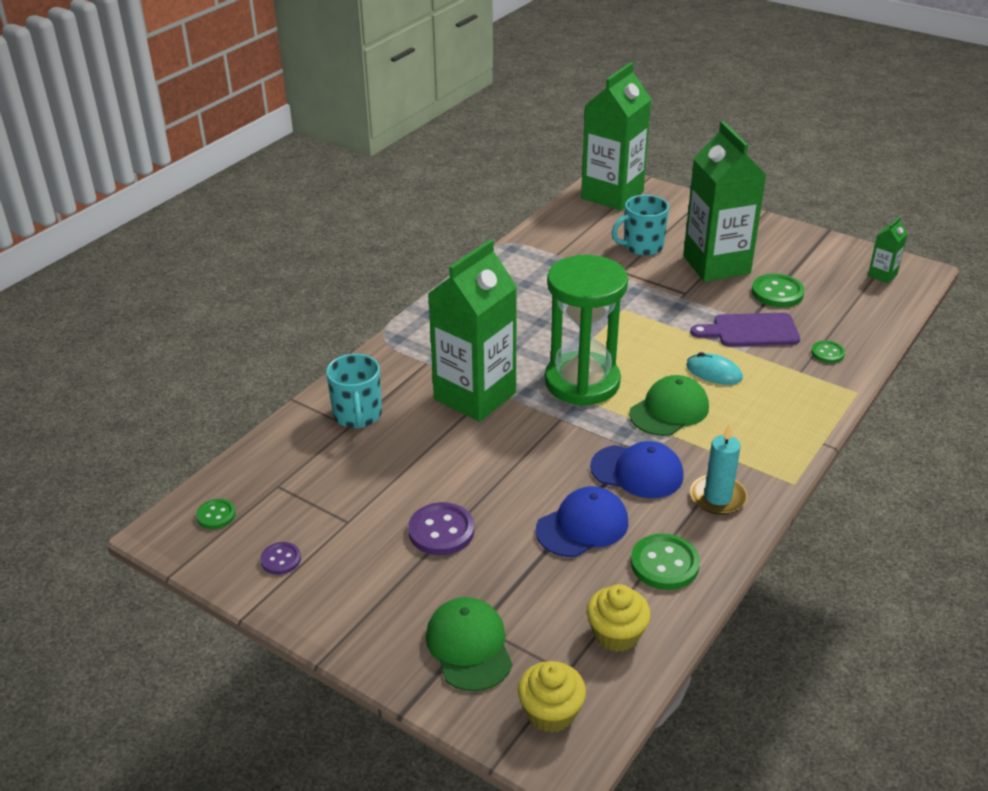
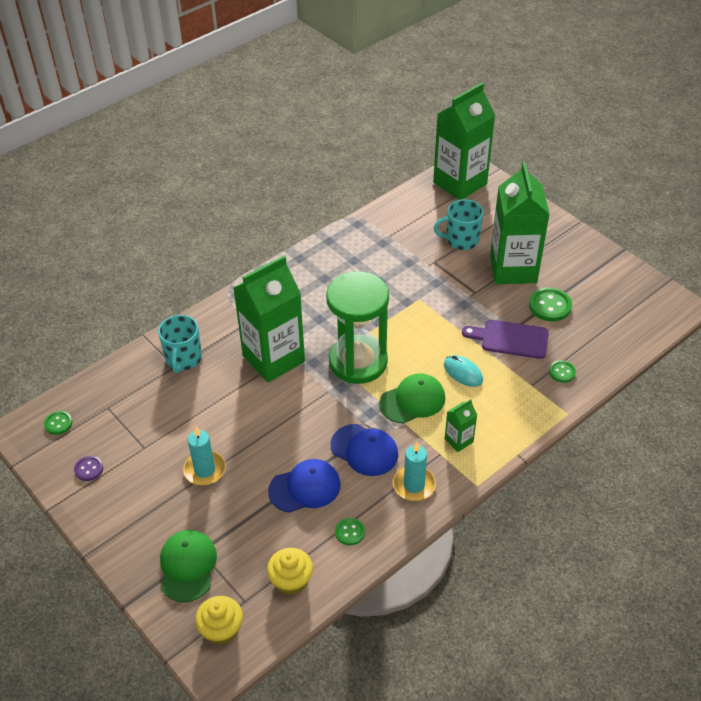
camera: 15 degrees right, 10 degrees up
purple button [408,502,474,555] -> turquoise candle [183,427,226,485]
green button [631,534,700,590] -> green button [335,518,365,545], size x0.59
green carton [868,216,908,283] -> green carton moved to [445,399,477,452]

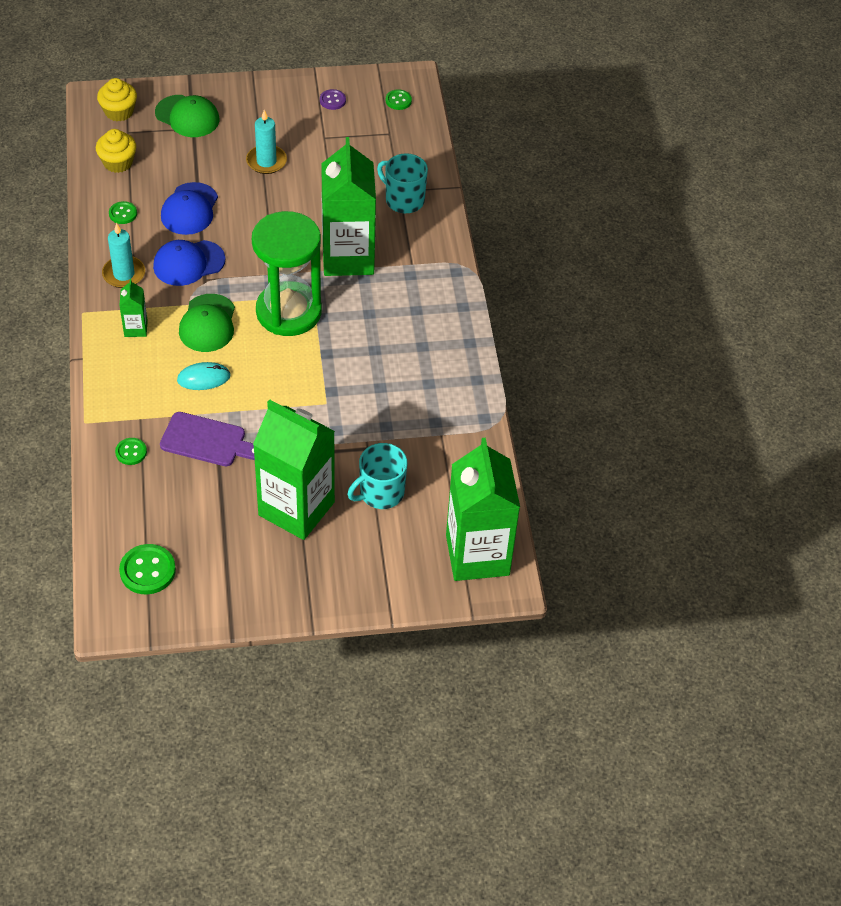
camera: 120 degrees right, 5 degrees up
turquoise mug [434,199,484,250] -> turquoise mug turned 150 degrees counterclockwise [347,443,407,509]
purple cutting board [462,320,549,359] -> purple cutting board turned 60 degrees clockwise [160,412,255,466]
green button [529,287,572,322] -> green button moved to [119,544,176,595]

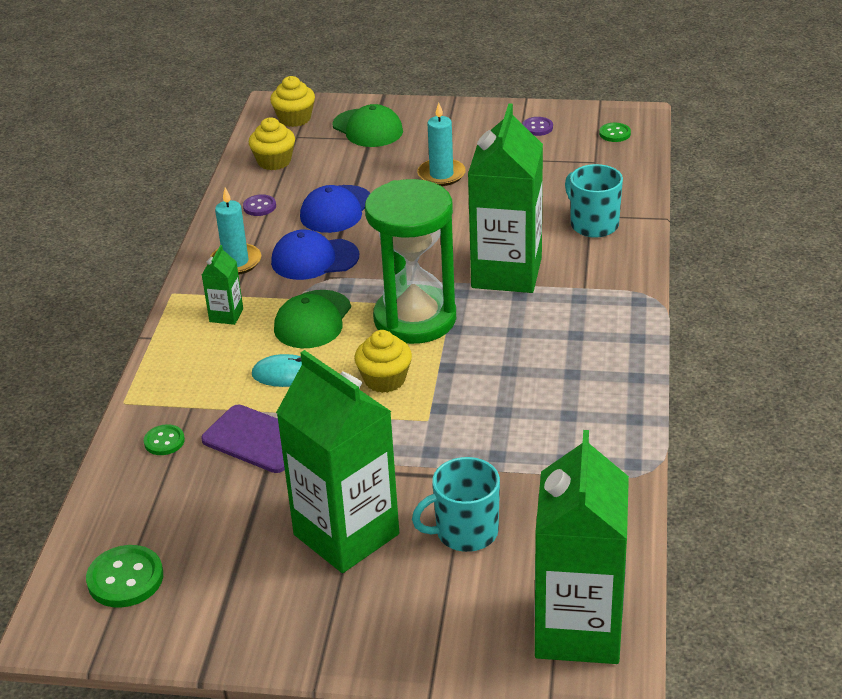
camera: 20 degrees right, 15 degrees down
green button [109,201,137,224] -> purple button [243,194,276,216]
none -> yellow cupcake [355,330,412,393]

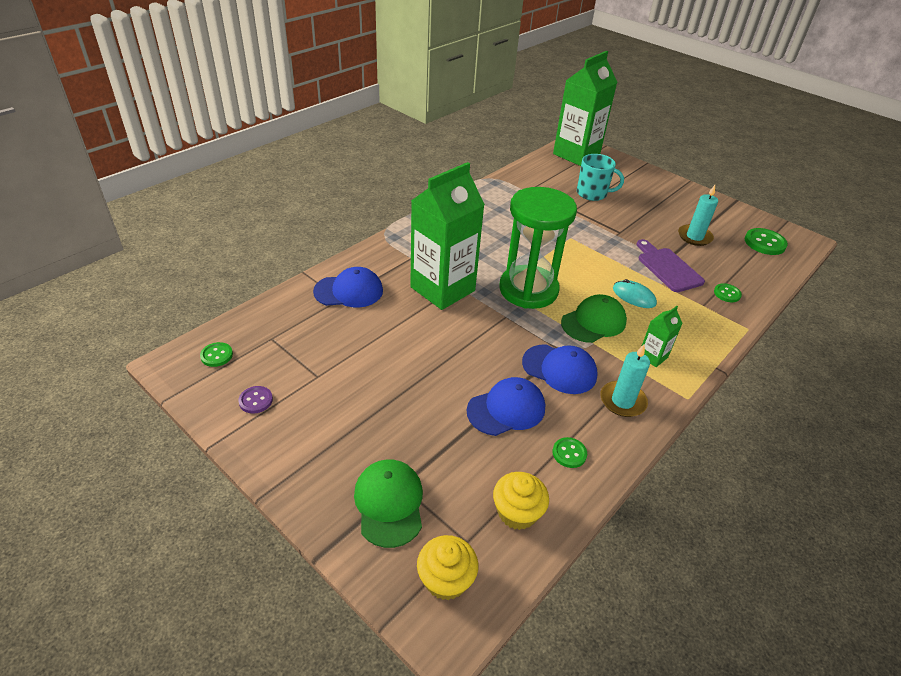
camera: 150 degrees left, 5 degrees up
purple button [243,194,276,216] -> green button [553,437,587,468]
green carton [276,350,399,573] -> none
yellow cupcake [355,330,412,393] -> none
turquoise candle [417,103,466,186] -> turquoise candle moved to [678,185,718,246]
turquoise mug [565,164,623,238] -> blue cap [313,267,383,308]

